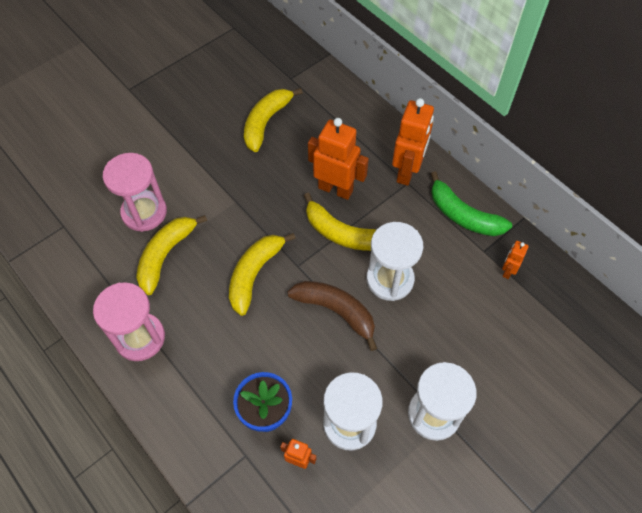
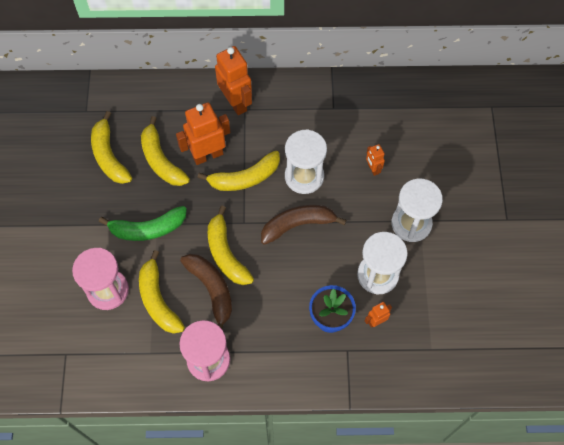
camera: 50 degrees left, 5 degrees up
green banana [431,171,512,236] -> green banana moved to [99,206,187,241]
orange robot [502,241,529,279] -> orange robot moved to [366,144,385,176]
none -> yellow banana [141,116,190,186]
none -> brown banana [180,254,232,329]

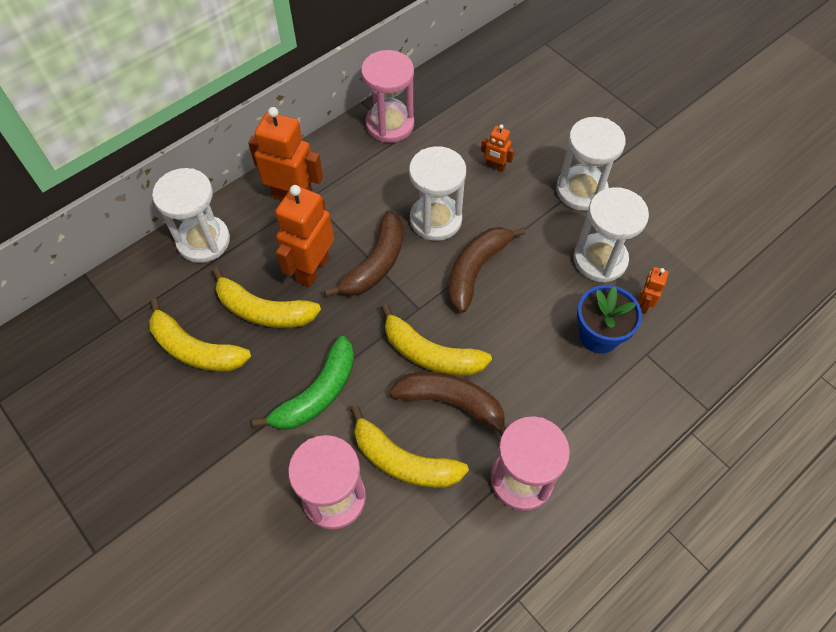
camera: 40 degrees left, 5 degrees down
yellow banana [198,151,280,191] -> brown banana [324,210,403,297]
none -> white hourglass [152,168,230,263]
none -> pink hourglass [361,50,414,143]

